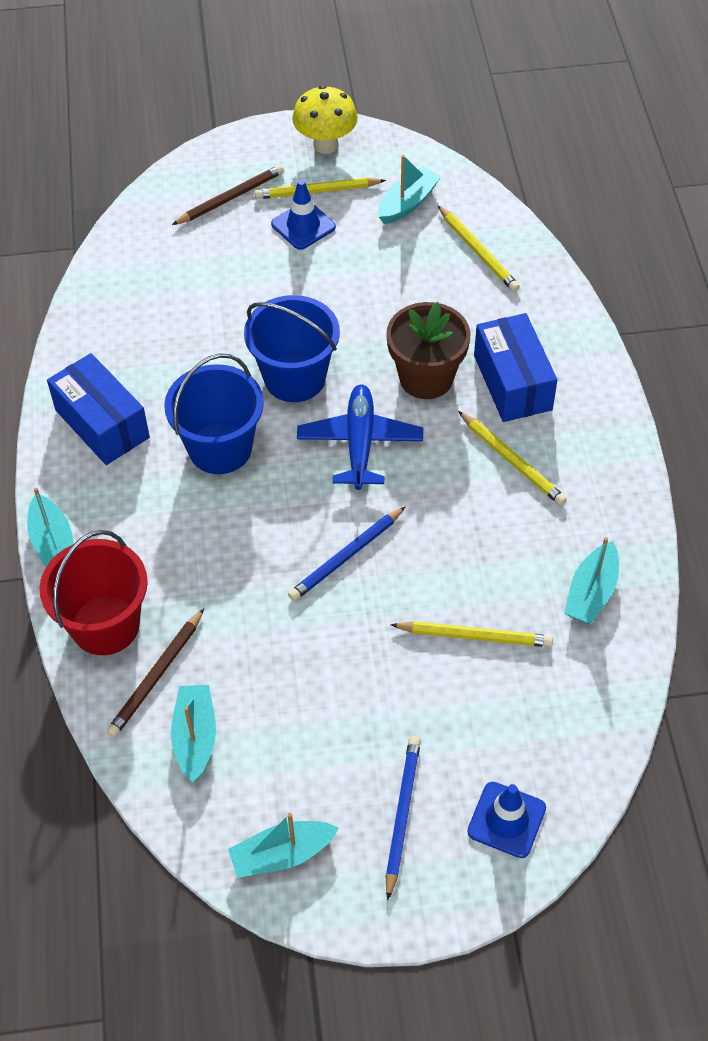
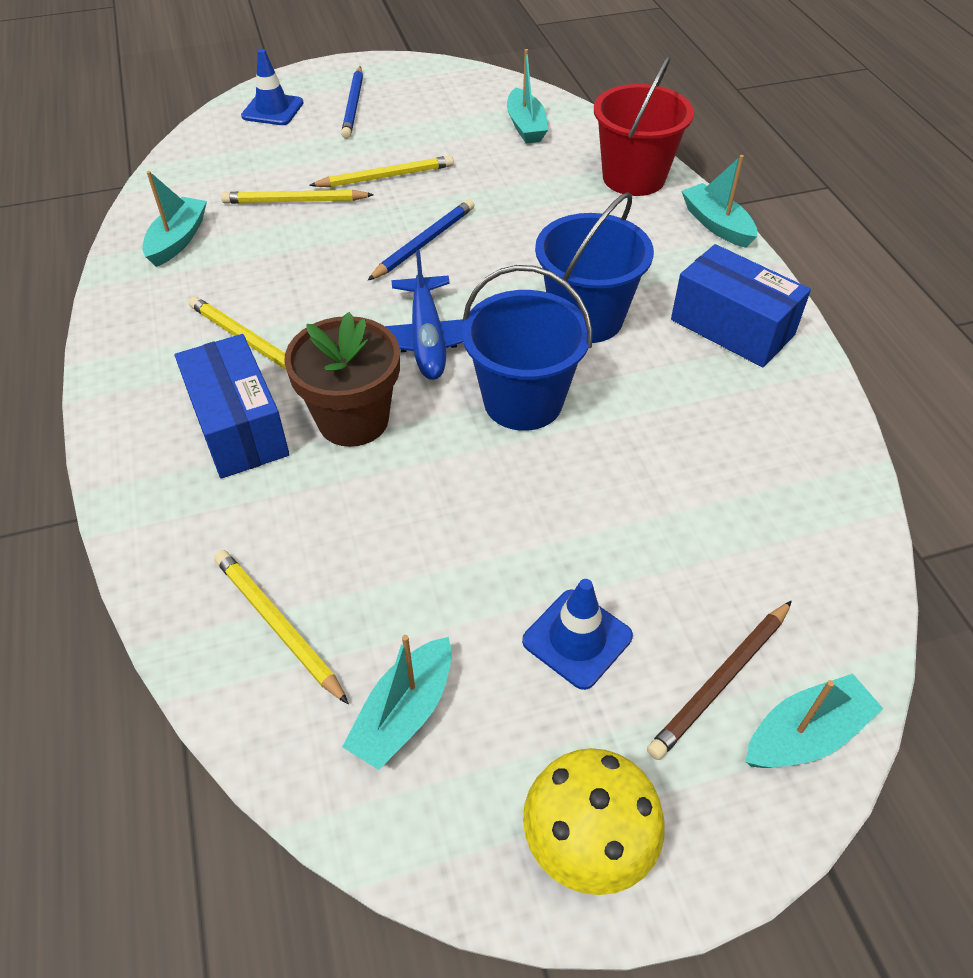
camera: 170 degrees right, 5 degrees down
brown pencil [106,608,204,738] -> none
turquoise boat [228,813,339,878] -> turquoise boat moved to [746,674,883,768]
yellow pencil [255,178,386,199] -> yellow pencil moved to [309,156,454,187]

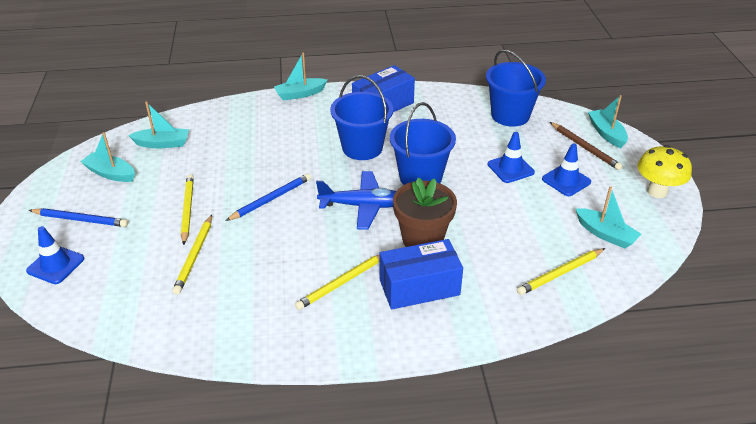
camera: 80 degrees left, 10 degrees down
turquoise boat [142,171,207,267] -> turquoise boat moved to [80,132,135,182]
blue pencil [368,199,474,280] -> blue pencil turned 90 degrees clockwise [225,173,311,221]
red bucket [594,56,694,196] -> none
none -> blue bucket [486,50,546,127]
none -> blue traffic cone [488,132,535,183]

